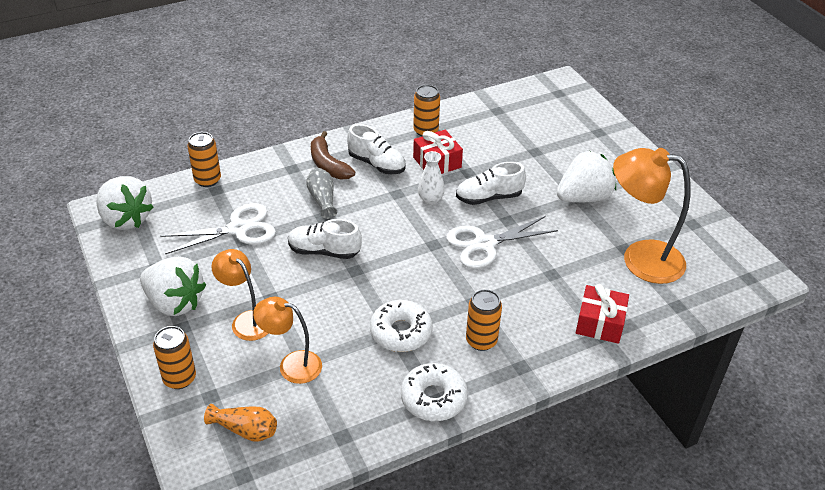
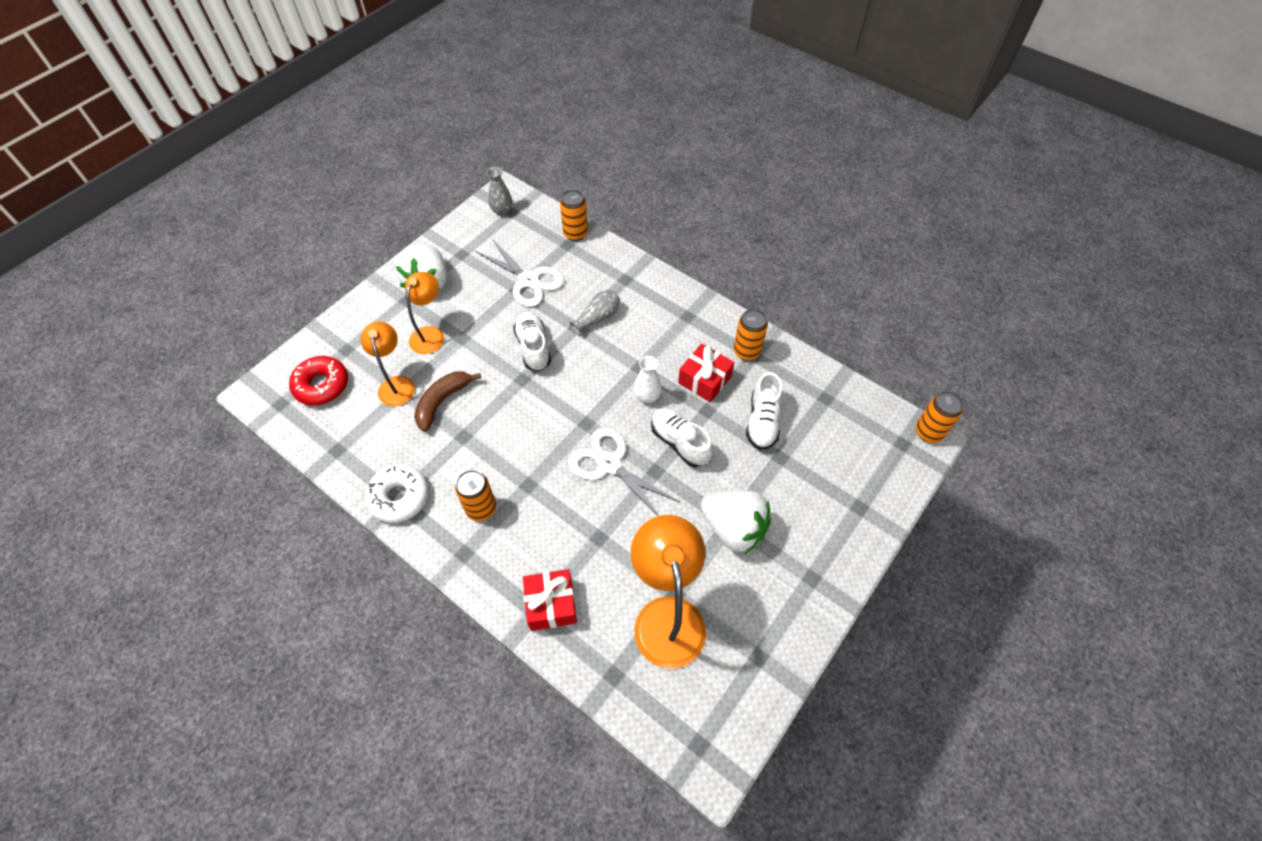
camera: 65 degrees right, 15 degrees up
white strawberry [97,176,154,230] -> grey vase [487,167,512,216]
orange can [153,326,196,389] -> orange can moved to [916,391,963,443]
orange vase [204,404,277,442] -> red donut [289,356,348,406]
brown banana [311,131,355,179] -> brown banana moved to [414,371,481,432]
white shoe [347,124,405,174] -> white shoe moved to [746,372,782,450]
white donut [370,300,433,352] -> none

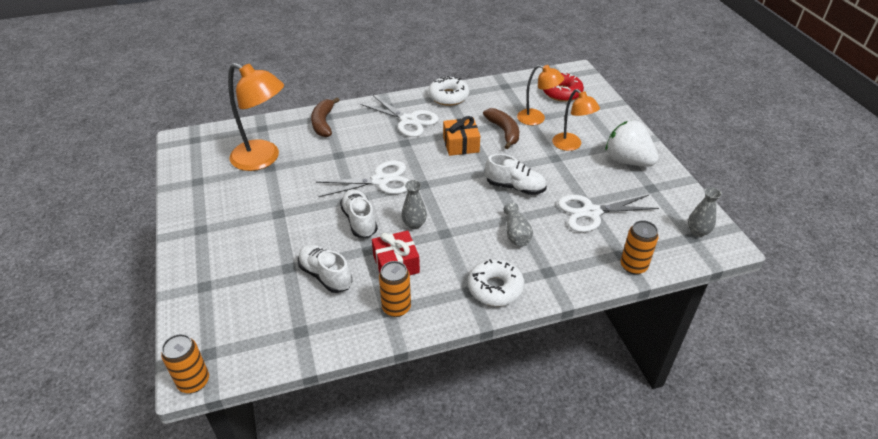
camera: 125 degrees right, 15 degrees down
orange can [455,470,496,521] -> white scissors [360,95,439,137]
red gift [523,569,577,631] -> brown banana [311,97,339,137]
white vase [633,356,662,403] -> grey vase [401,180,427,229]
white shoe [651,408,713,467] -> white shoe turned 105 degrees counterclockwise [340,189,378,238]
white strawberry [701,491,771,554] -> none
none -> orange gift [443,116,480,156]
none -> white donut [468,259,525,306]

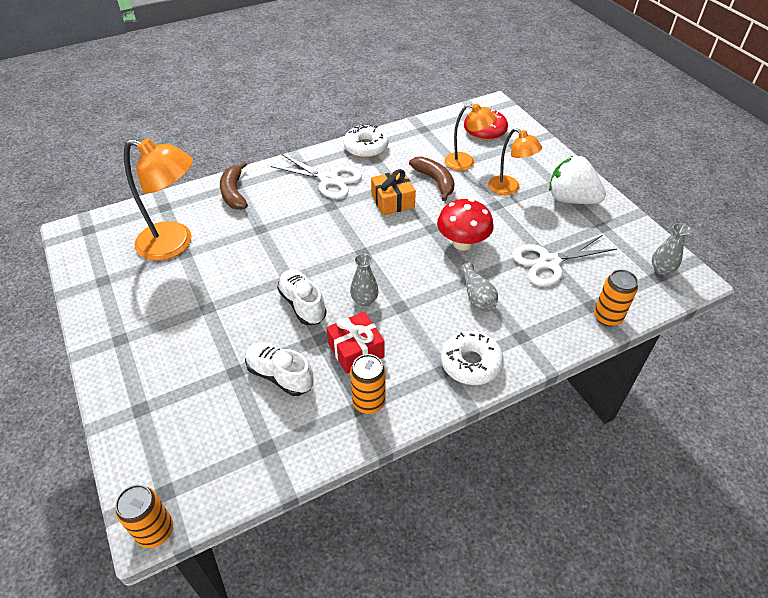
camera: 10 degrees left, 5 degrees up
white scissors [316,160,410,197] -> none
white shoe [485,154,547,195] -> red mushroom [437,199,494,251]

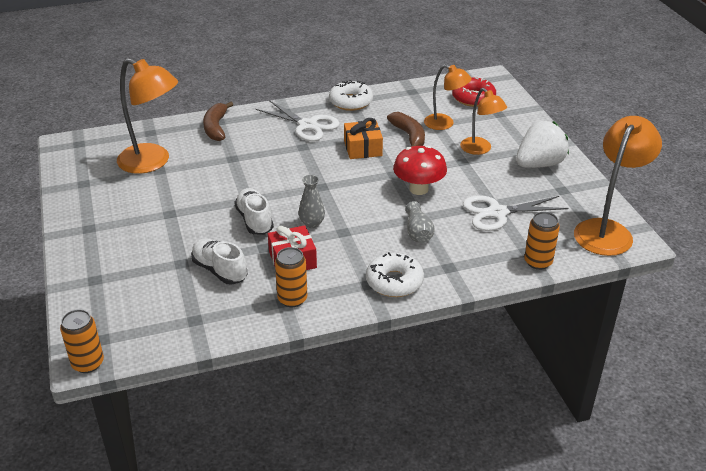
camera: 10 degrees right, 10 degrees down
white strawberry [549,156,606,204] -> white strawberry turned 105 degrees clockwise [516,121,569,168]
grey vase [652,223,691,275] -> orange lamp [574,116,662,256]

